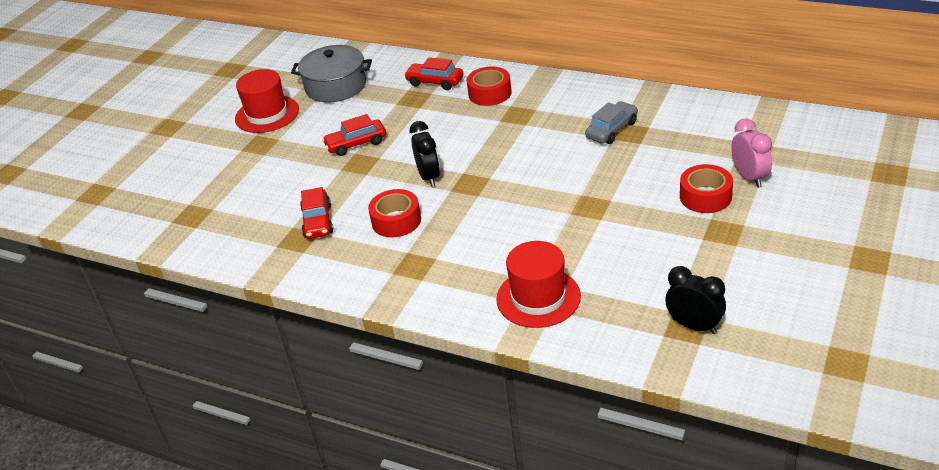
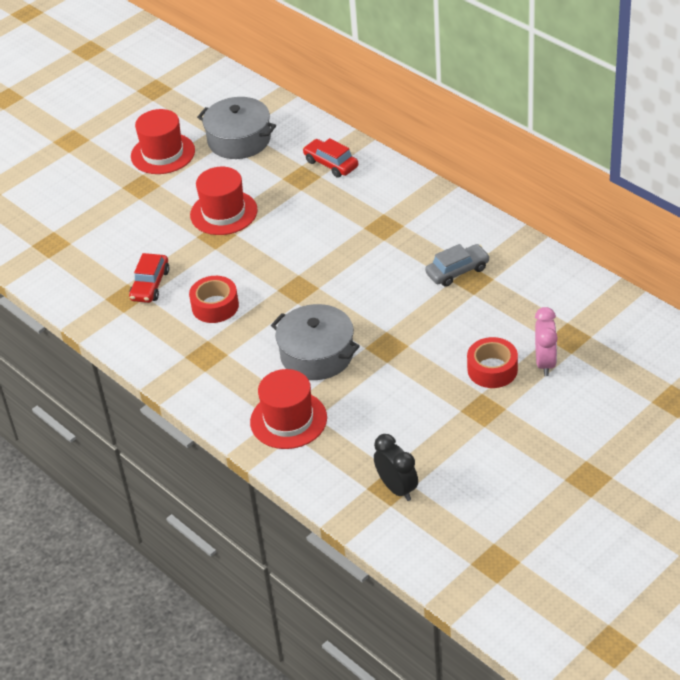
camera: 20 degrees right, 5 degrees up
red car [322,114,386,156] -> red hat [190,167,258,235]
black clock [409,121,440,187] -> none
red tape [467,66,512,106] -> none
none -> grey pot [271,304,360,380]

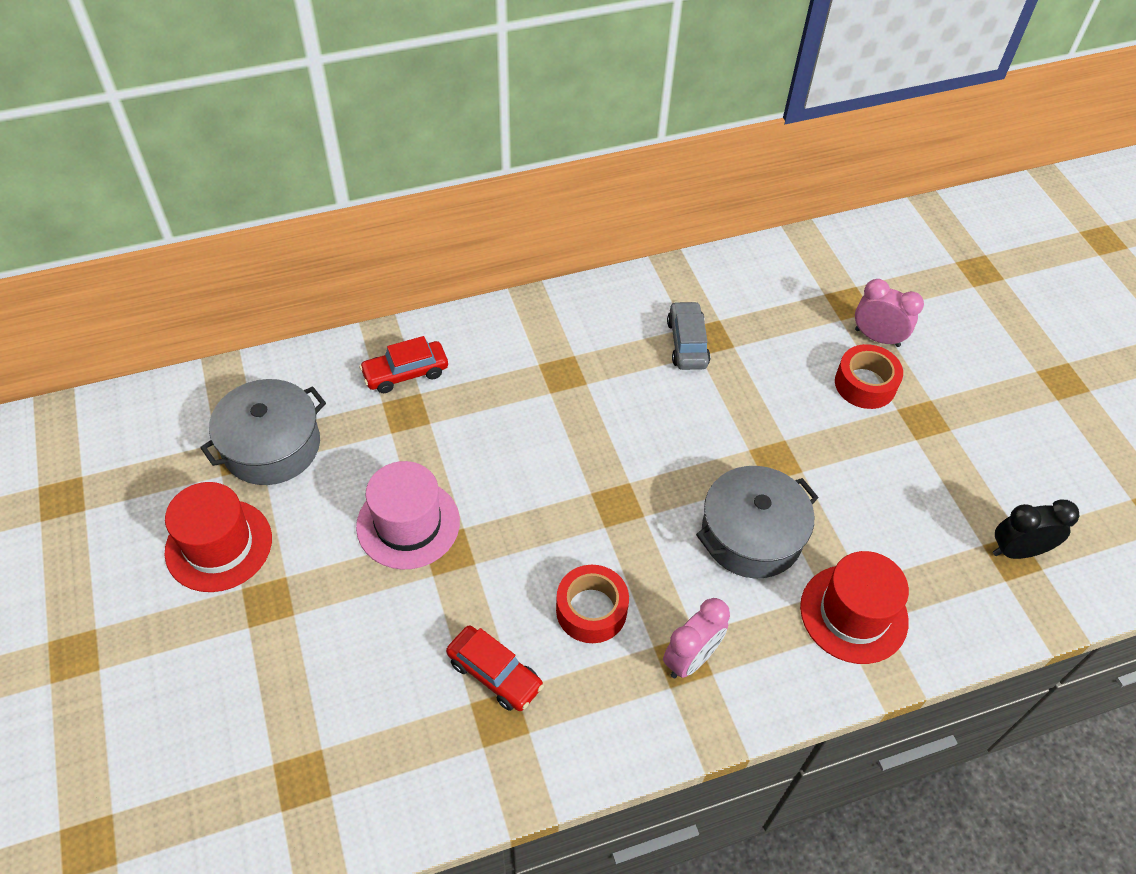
camera: 70 degrees left, 10 degrees up
red hat [190,167,258,235] -> pink hat [356,461,460,569]
none -> pink clock [663,598,730,678]

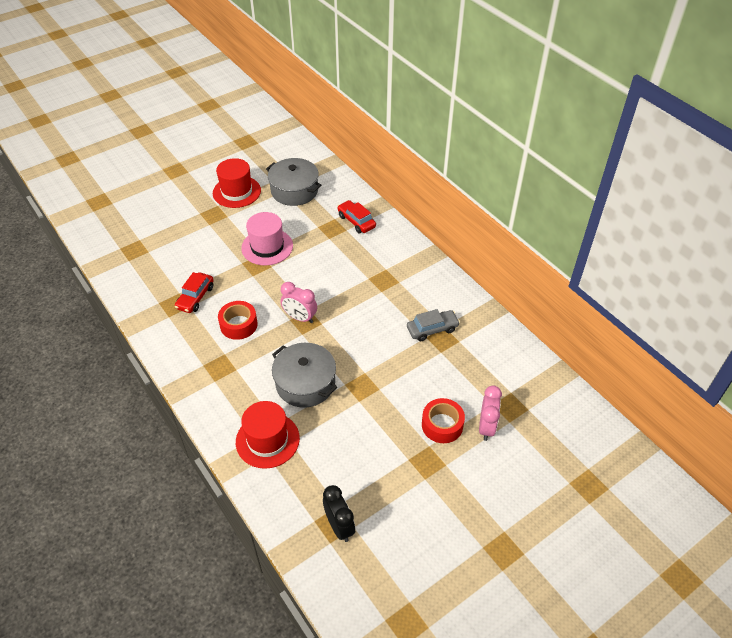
camera: 75 degrees right, 5 degrees down
pink clock [663,598,730,678] -> pink clock moved to [280,282,317,323]

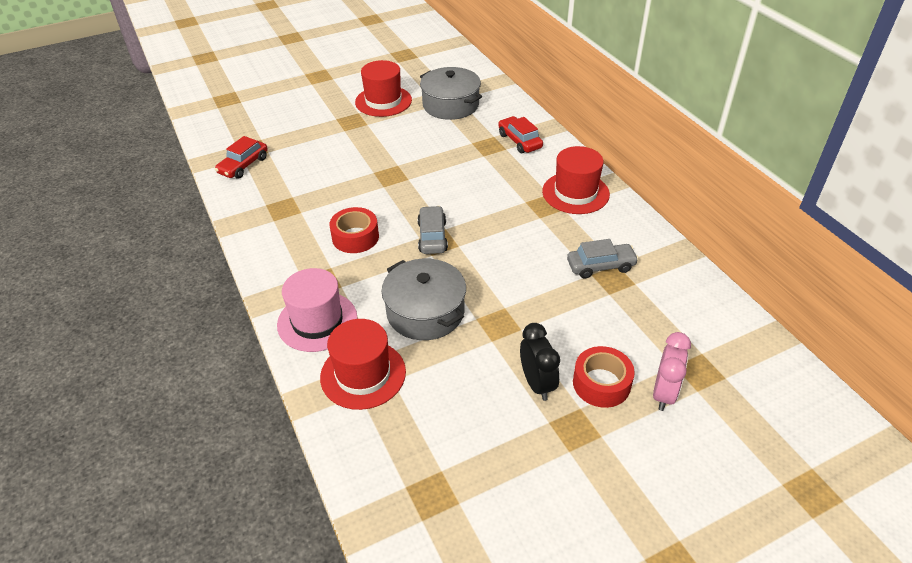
camera: 10 degrees right, 5 degrees down
red car [175,272,214,313] -> red car moved to [215,136,268,179]
pink hat [241,212,293,265] -> pink hat moved to [277,268,357,352]
pink clock [280,282,317,323] -> grey car [417,206,448,254]
black clock [323,485,355,542] -> black clock moved to [520,323,560,401]
none -> red hat [542,146,610,214]

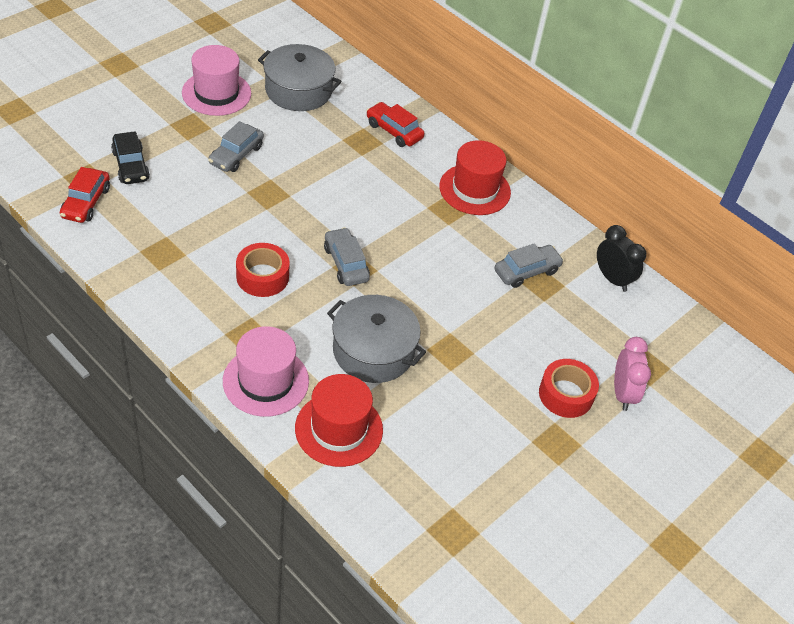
camera: 25 degrees left, 5 degrees up
red hat [355,60,412,117] -> pink hat [182,45,251,116]
black clock [520,323,560,401] -> black clock moved to [597,225,646,292]
none -> black car [111,131,150,184]
none -> grey car [208,121,264,172]

